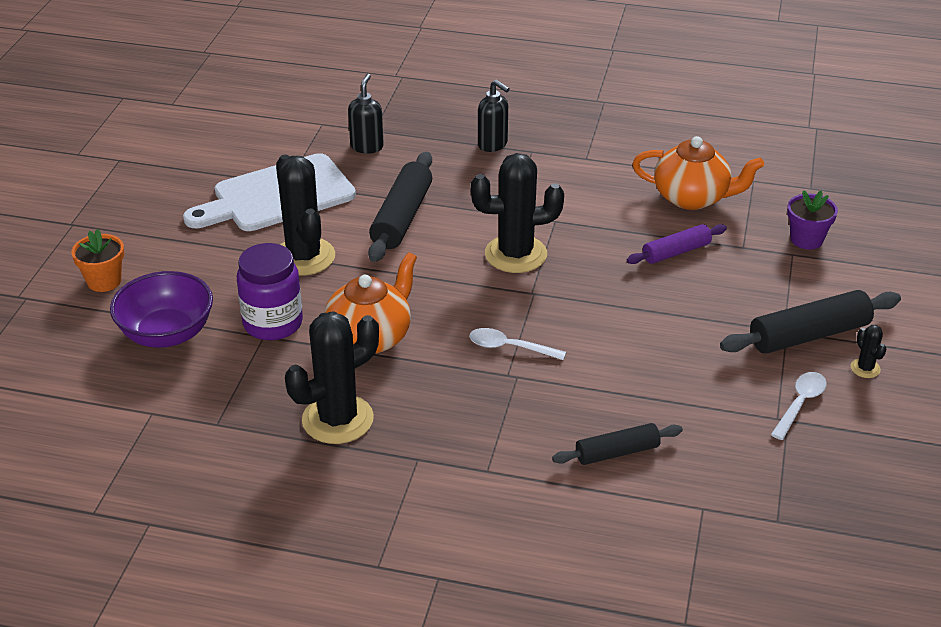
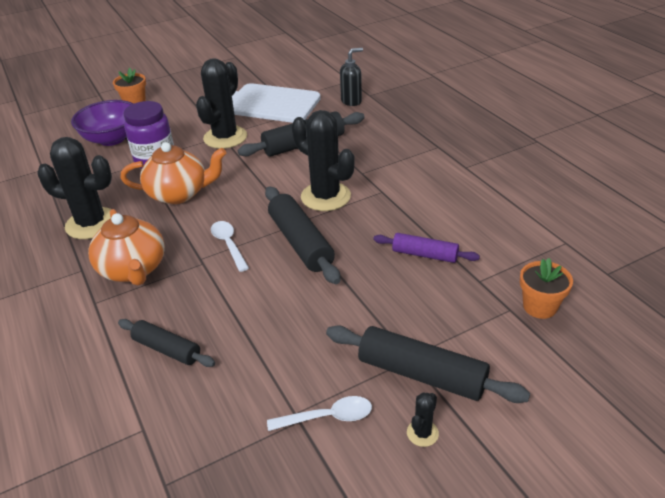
camera: 50 degrees right, 0 degrees up
black soap dispenser [478,80,510,152] -> none
orange teapot [632,136,764,210] -> orange teapot moved to [88,209,165,286]
purple flower pot [787,190,838,250] -> orange flower pot [520,258,573,319]
none -> black rolling pin [265,186,340,284]

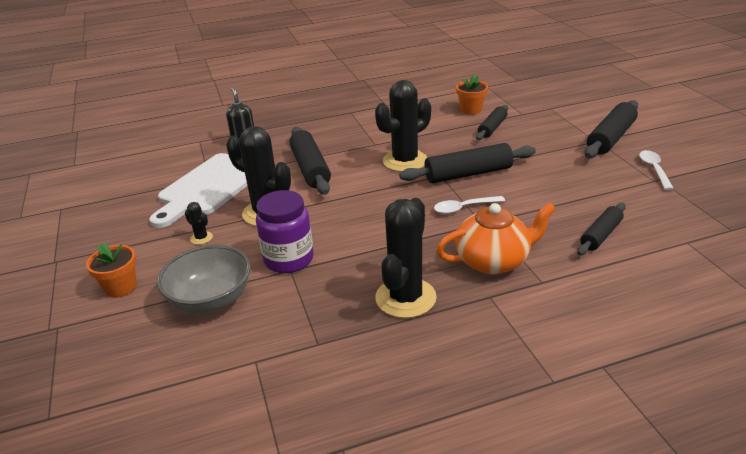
camera: 80 degrees left, 5 degrees down
purple bowl [71,100,133,146] -> grey bowl [157,245,251,314]
orange teapot [120,142,226,204] -> none
purple rolling pin [373,233,480,263] -> black rolling pin [476,105,508,140]
black cactus [407,393,439,447] -> black cactus moved to [185,202,213,245]
orange flower pot [520,258,573,319] -> orange flower pot moved to [456,75,488,115]

